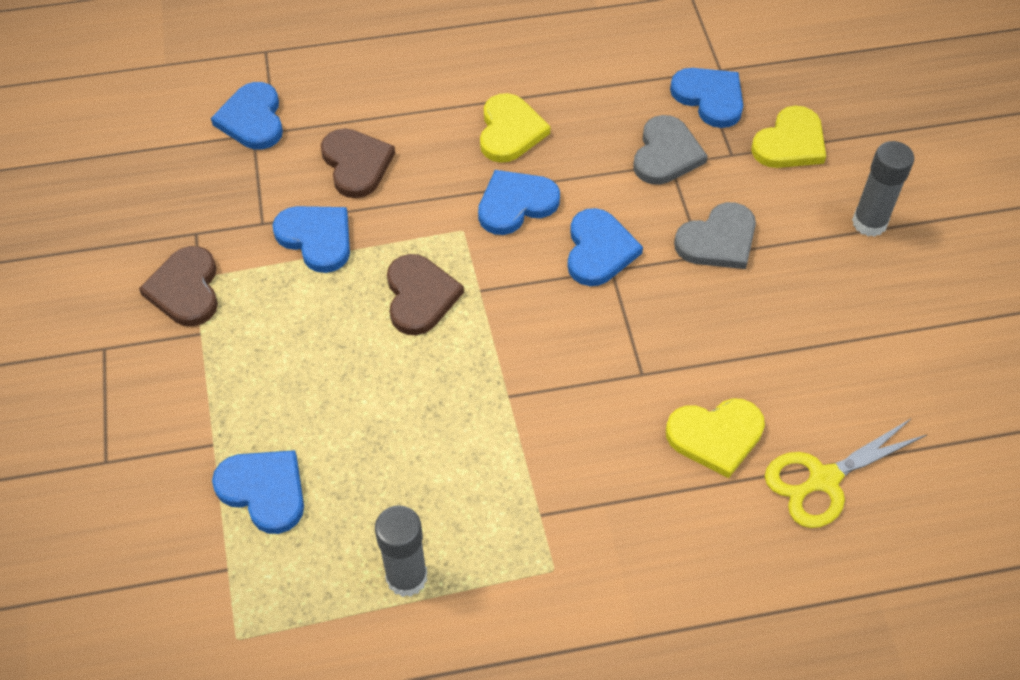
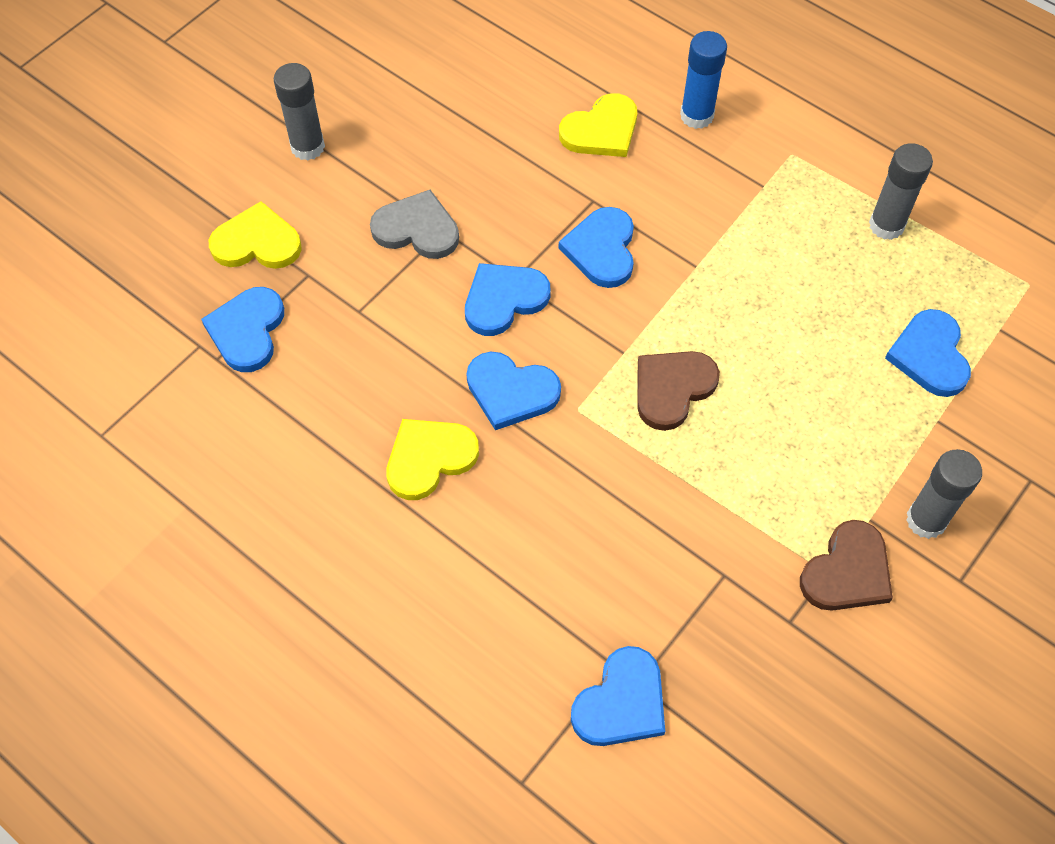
camera: 130 degrees left, 5 degrees up
blue heart [272,206,350,273] -> blue heart moved to [559,207,634,288]
brown heart [321,129,395,198] -> none
grey heart [633,115,708,185] -> none
yellow heart [666,398,765,478] -> yellow heart turned 105 degrees clockwise [559,93,637,157]
yellow scissors [765,418,927,528] -> none
none -> blue glue stick [680,31,727,129]
none -> grey glue stick [906,449,982,539]

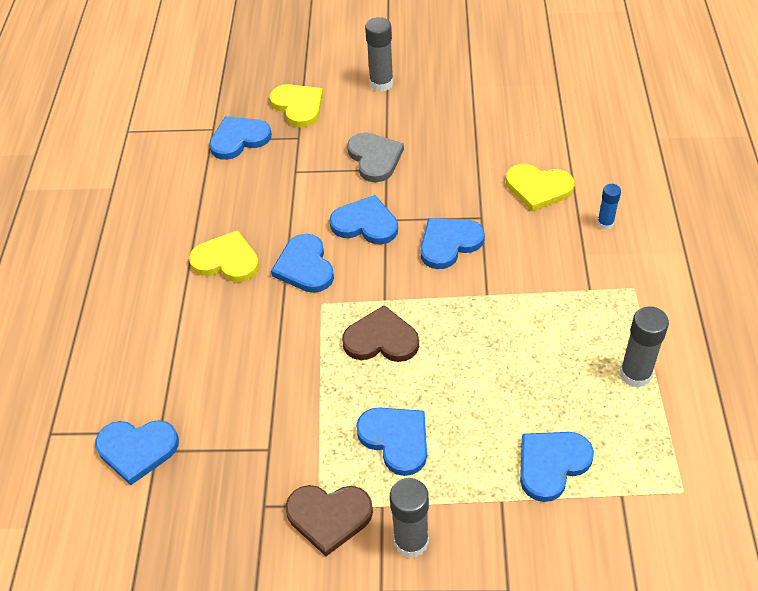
camera: 55 degrees right, 10 degrees down
blue glue stick [680,31,727,129] -> blue glue stick [597,184,621,230], size x0.60
none -> blue heart [356,407,427,476]

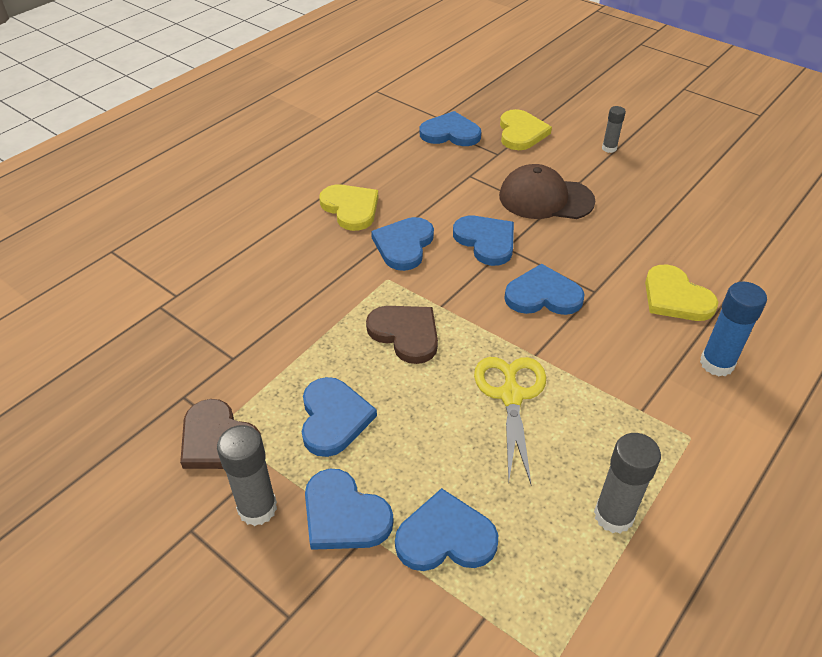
camera: 35 degrees right, 5 degrees down
blue heart [95,420,179,485] -> blue heart moved to [305,469,393,550]
grey heart [347,132,404,182] -> brown cap [499,164,595,219]
grey glue stick [365,17,394,92] -> grey glue stick [602,106,626,153], size x0.60
blue glue stick [597,184,621,230] -> blue glue stick [700,281,767,376], size x1.68
none -> yellow scissors [474,357,546,484]

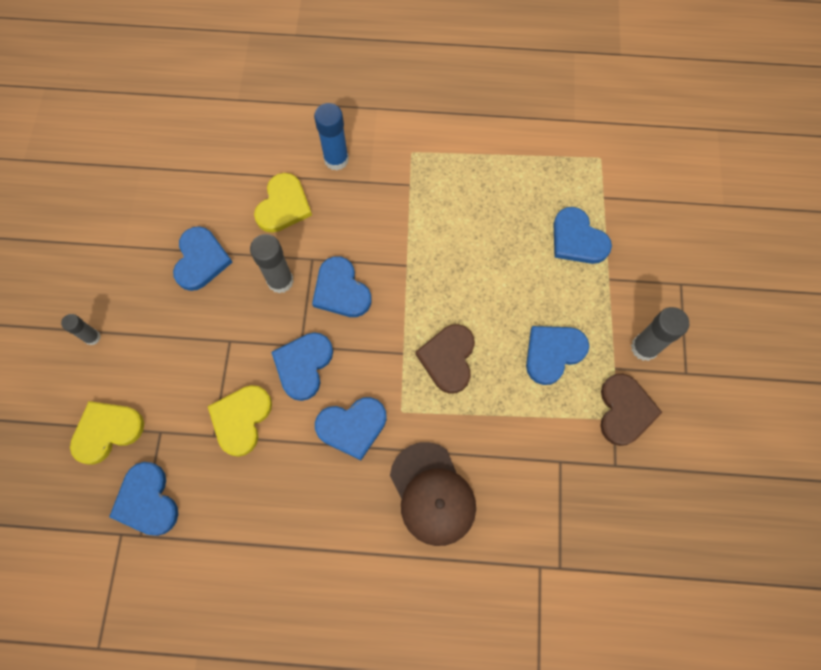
camera: 125 degrees left, 25 degrees up
blue heart [305,469,393,550] -> blue heart moved to [173,226,233,291]
yellow heart [319,184,378,231] -> yellow heart moved to [208,385,272,457]
yellow scissors [474,357,546,484] -> none
brown cap [499,164,595,219] -> brown cap moved to [390,442,476,546]
grey glue stick [594,433,661,533] -> grey glue stick moved to [250,234,294,293]

